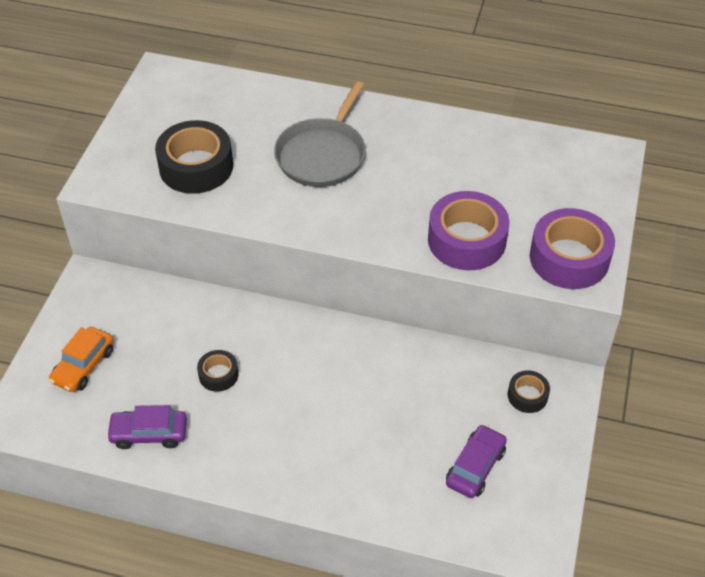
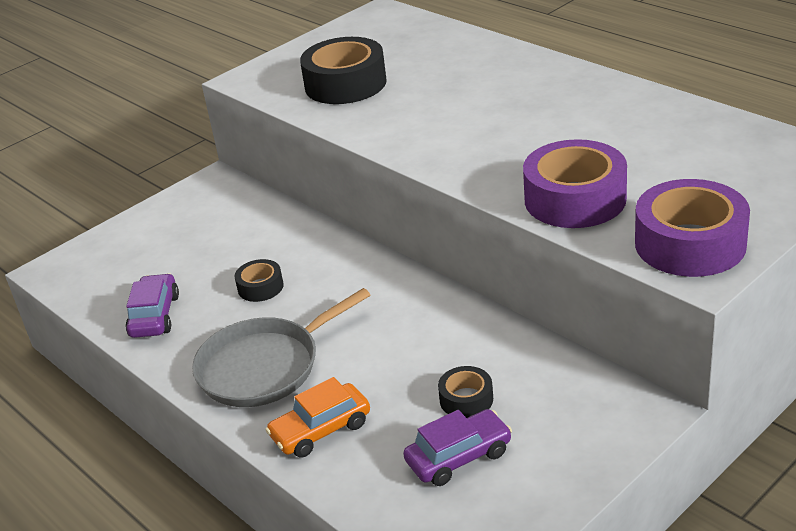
camera: 35 degrees right, 15 degrees down
orange car [49,327,114,392] -> orange car moved to [265,377,370,458]
purple car [106,405,187,449] -> purple car turned 60 degrees clockwise [126,273,179,338]
grey pan [274,81,366,187] -> grey pan moved to [192,288,370,407]
black tape [508,370,550,413] -> black tape moved to [438,366,493,418]

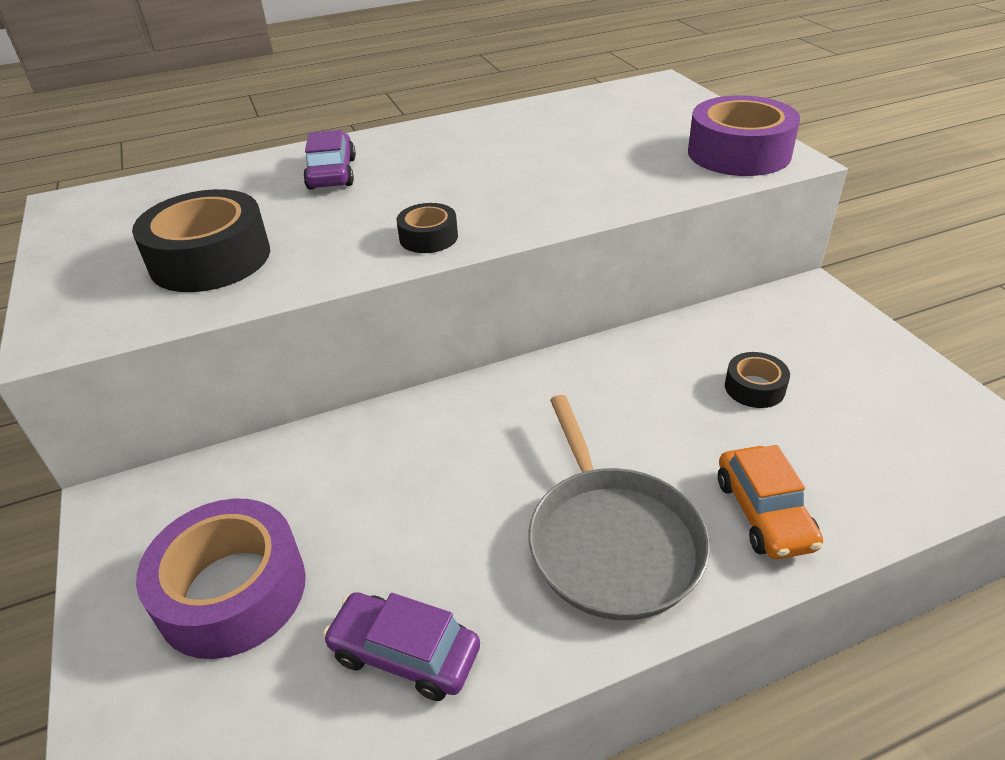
camera: 70 degrees left, 5 degrees up
black tape [235,259,284,302] -> black tape moved to [396,203,458,253]
purple car [403,409,512,486] -> purple car moved to [303,130,356,190]
purple tape [523,139,627,228] -> purple tape moved to [136,499,306,659]

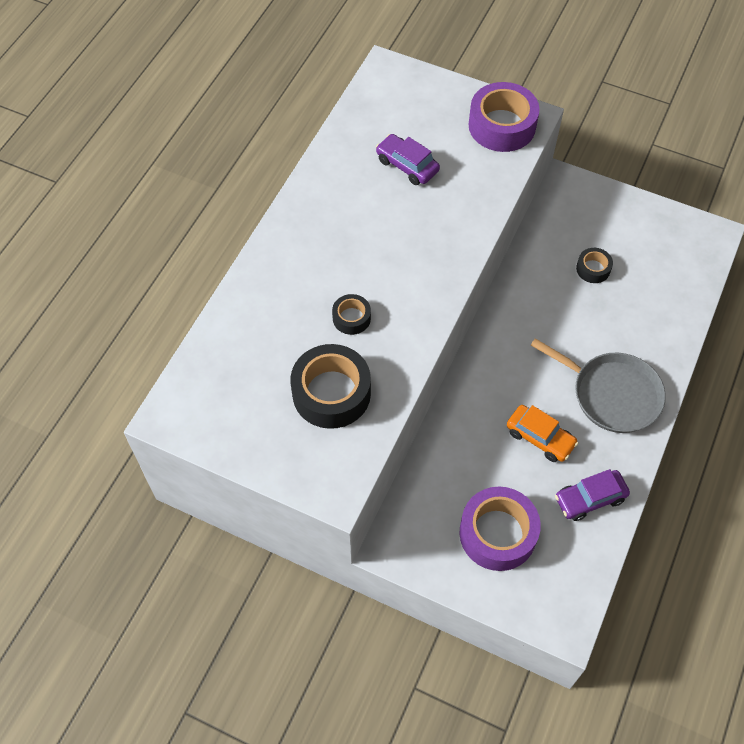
camera: 45 degrees left, 20 degrees up
purple car [303,130,356,190] -> purple car moved to [376,134,440,185]
black tape [396,203,458,253] -> black tape moved to [332,294,371,335]
orange car [718,445,823,559] -> orange car moved to [507,405,578,462]

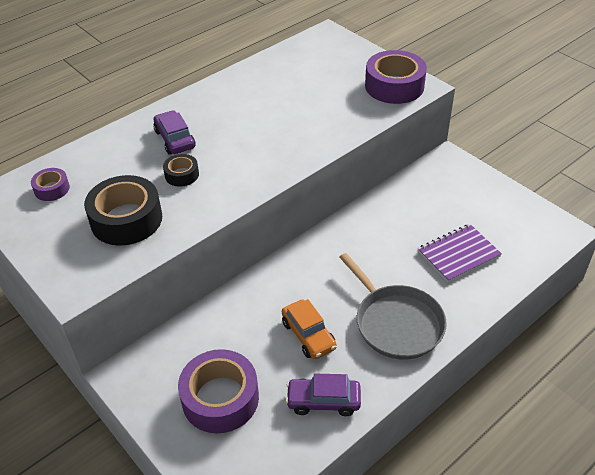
camera: 25 degrees right, 15 degrees down
purple car [376,134,440,185] -> purple car moved to [153,110,196,155]
black tape [576,248,613,283] -> none
none -> purple tape [31,168,70,201]
none -> purple notebook [418,224,502,282]

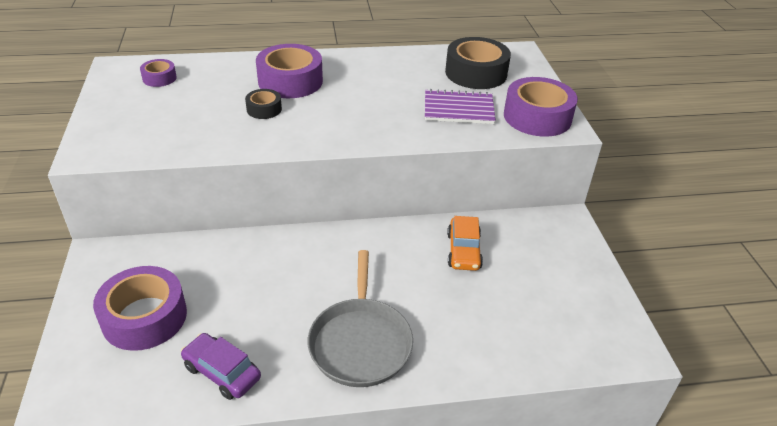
camera: 30 degrees right, 5 degrees down
black tape [84,175,162,246] -> black tape moved to [445,37,511,89]
purple car [153,110,196,155] -> purple tape [256,44,323,98]
orange car [282,299,337,359] -> orange car moved to [447,216,483,271]
purple notebook [418,224,502,282] -> purple notebook moved to [425,89,496,124]

